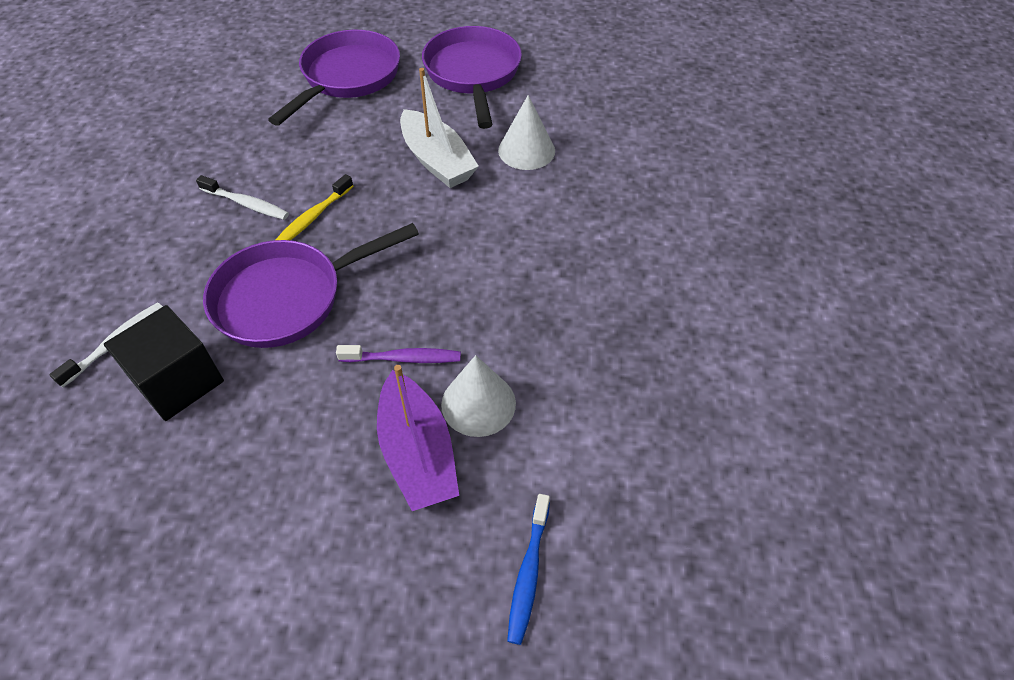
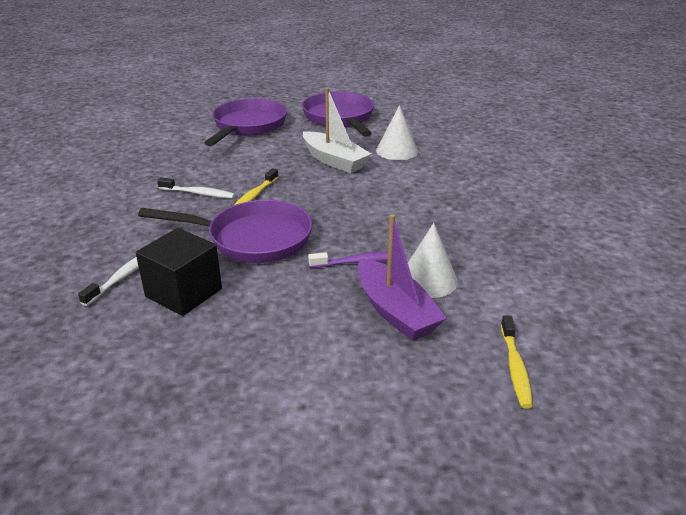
camera: 10 degrees left, 20 degrees down
purple pan [203,223,419,348] -> purple pan turned 135 degrees counterclockwise [138,200,313,263]
blue toothbrush [507,494,550,645] -> yellow toothbrush [501,315,533,409]

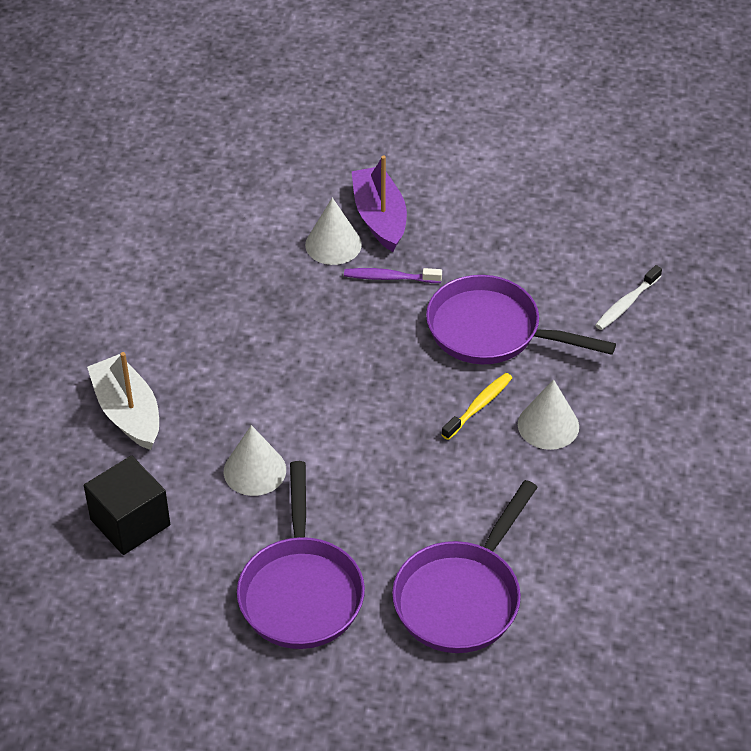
camera: 165 degrees left, 15 degrees up
black cube [136,228,222,316] -> black cube moved to [84,455,170,555]
white toothbrush [157,177,235,199] -> white cone [518,379,579,450]
white boat [303,88,372,173] -> white boat moved to [87,352,159,450]
yellow toothbrush [501,315,533,409] -> none

